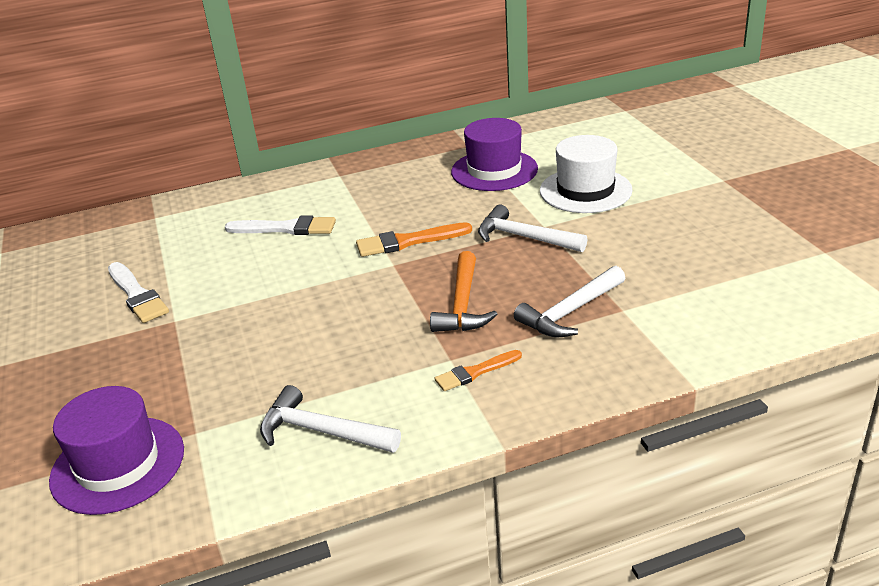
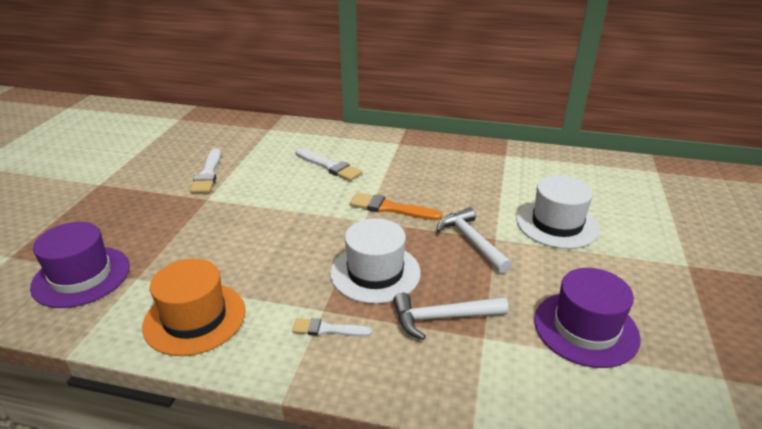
camera: 30 degrees right, 0 degrees up
white hammer [260,385,401,453] -> orange hat [142,259,246,356]
orange hammer [430,251,497,332] -> white hat [330,218,421,304]
orange brush [435,350,522,391] -> white brush [292,318,372,337]
purple hat [451,118,538,191] -> purple hat moved to [534,268,641,368]

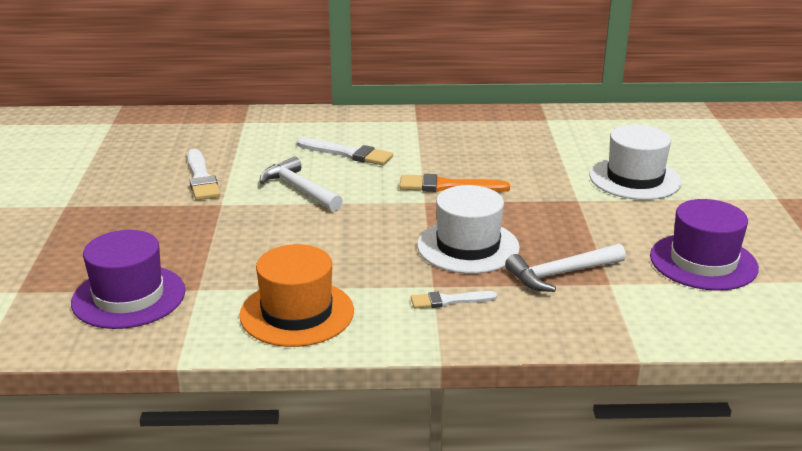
camera: 15 degrees left, 5 degrees down
white hammer [437,207,512,274] -> white hammer moved to [259,157,343,211]

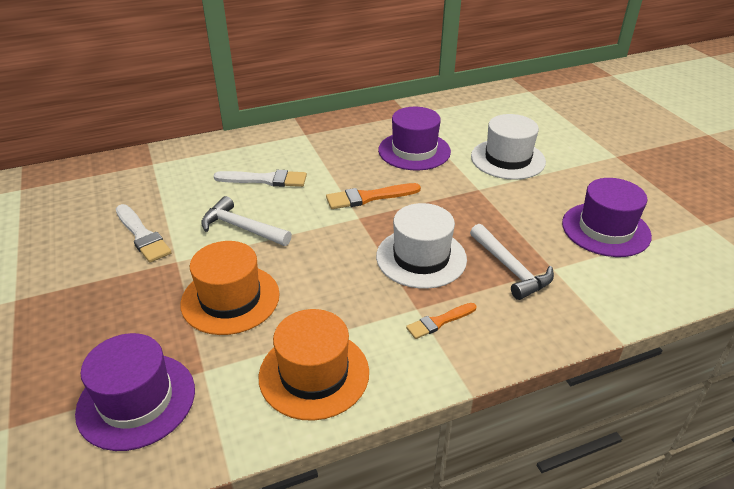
camera: 20 degrees left, 10 degrees up
white brush [411,291,497,309] -> orange brush [406,303,477,339]
white hammer [505,244,626,292] -> white hammer turned 75 degrees counterclockwise [470,224,554,300]
none -> orange hat [180,241,280,335]
none -> purple hat [378,107,451,171]

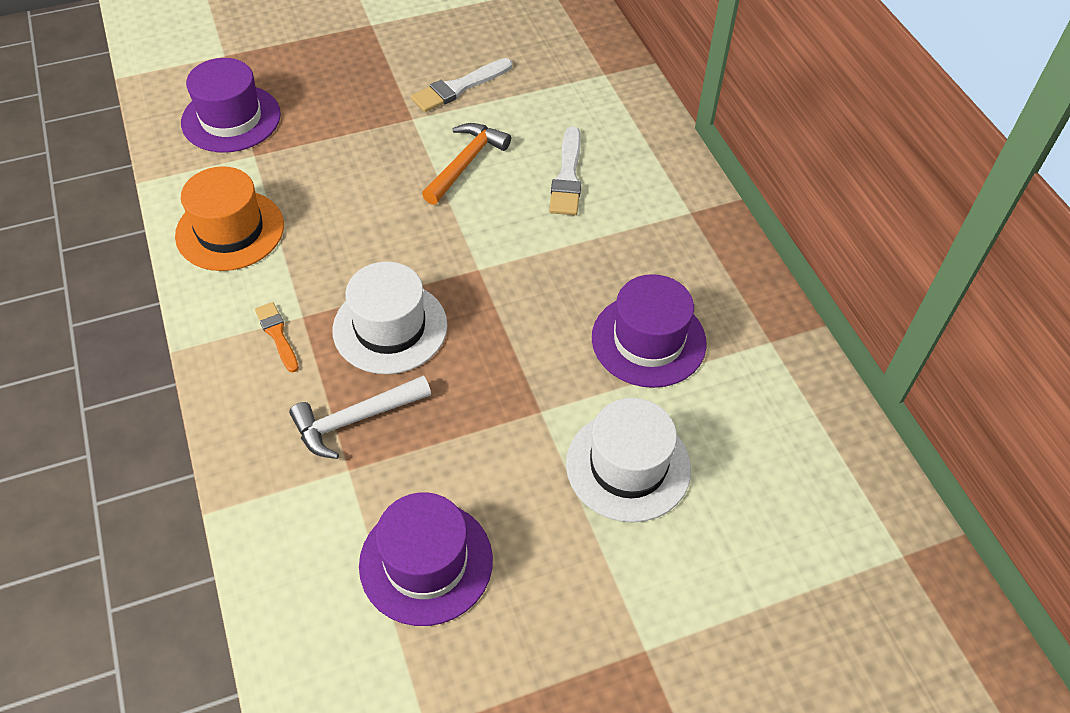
camera: 90 degrees right, 15 degrees up
orange hat [180,241,280,335] -> none
white hammer [201,196,292,246] -> orange hammer [422,123,511,205]
orange brush [326,183,421,209] -> none

